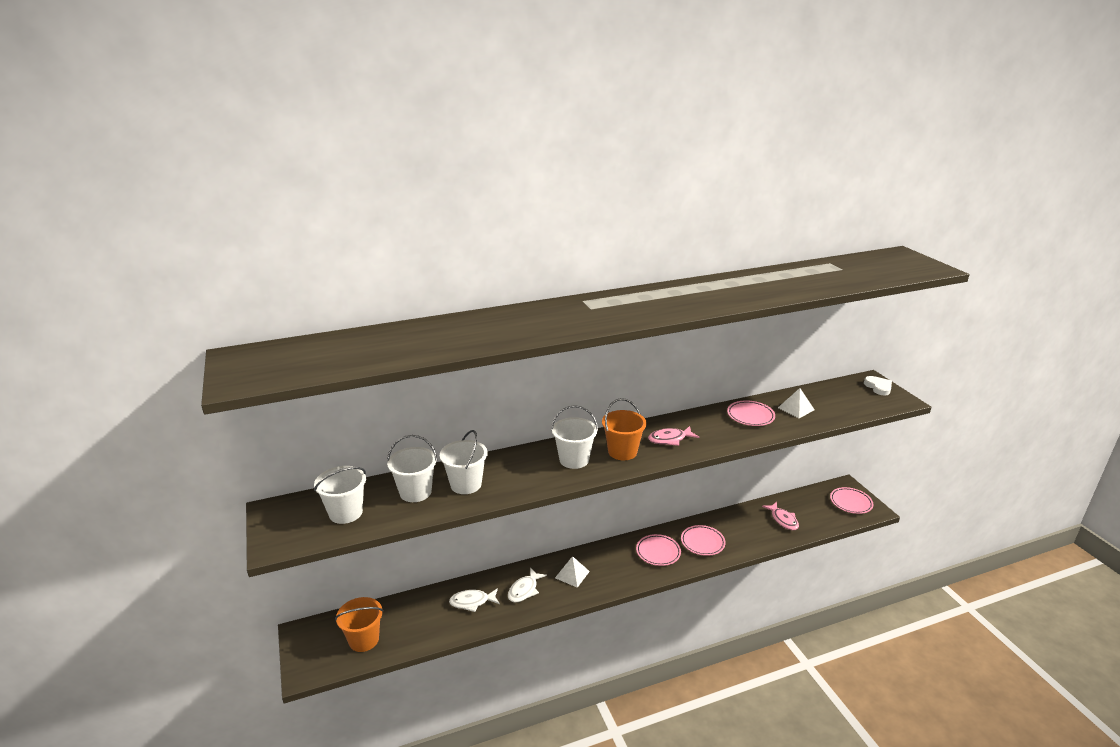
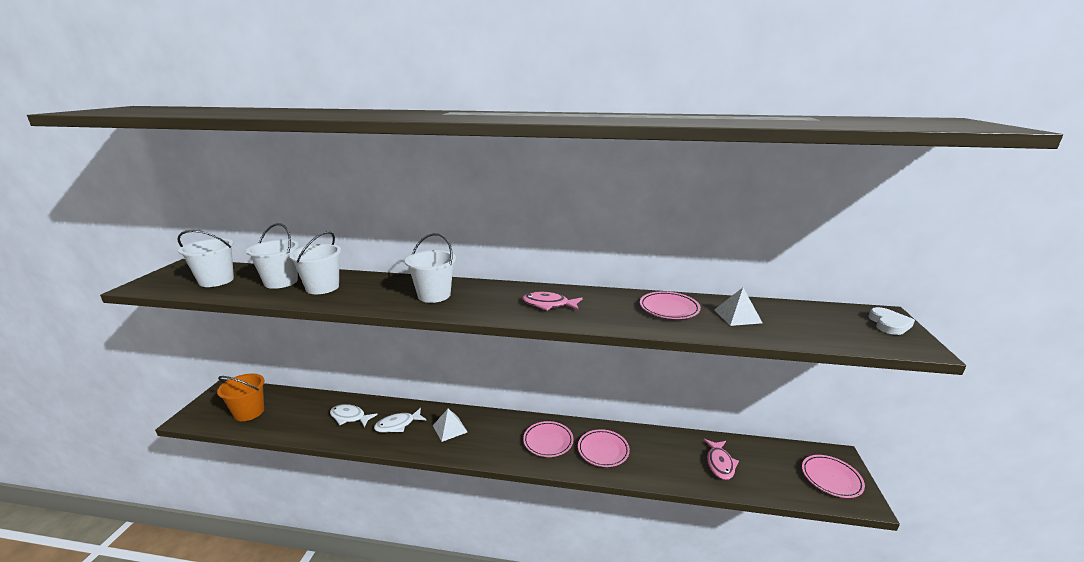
camera: 30 degrees right, 5 degrees down
orange bucket [602,398,647,460] -> none

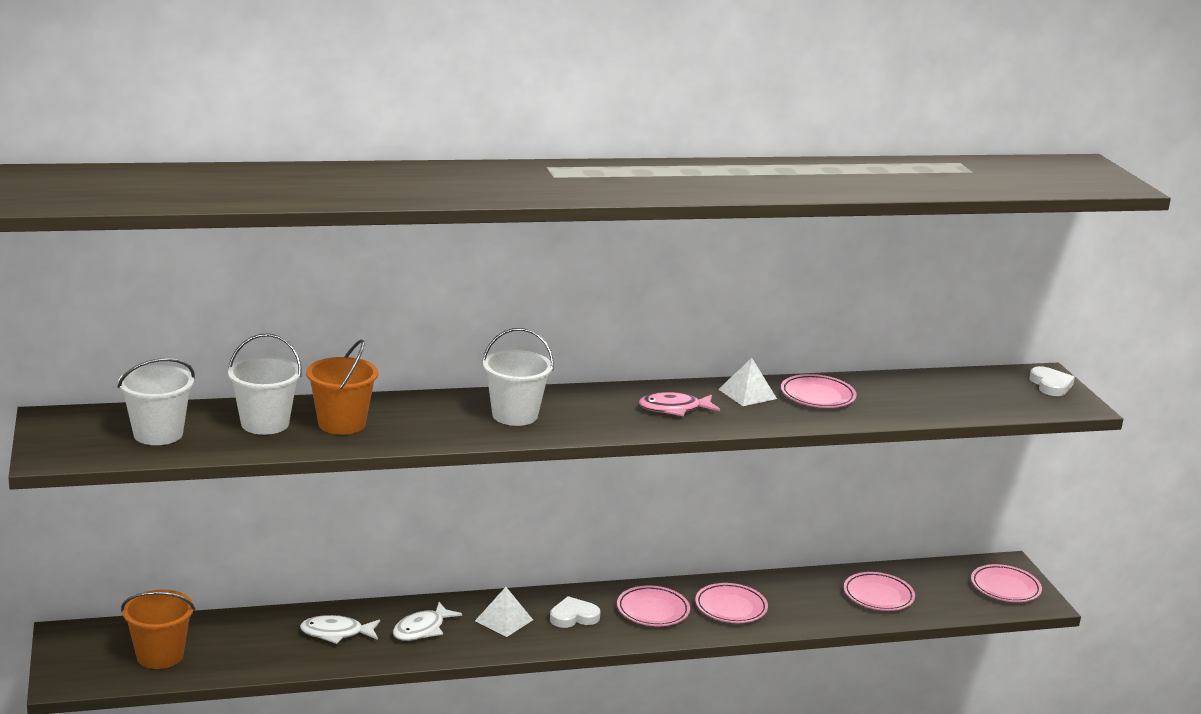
camera: 25 degrees left, 0 degrees up
white bucket [289,231,341,294] -> orange bucket [306,339,378,435]
pink fish [704,439,739,480] -> pink plate [844,572,915,611]
white pyramid [714,288,762,326] -> white pyramid moved to [718,358,777,406]
none -> white heart [550,596,601,628]

